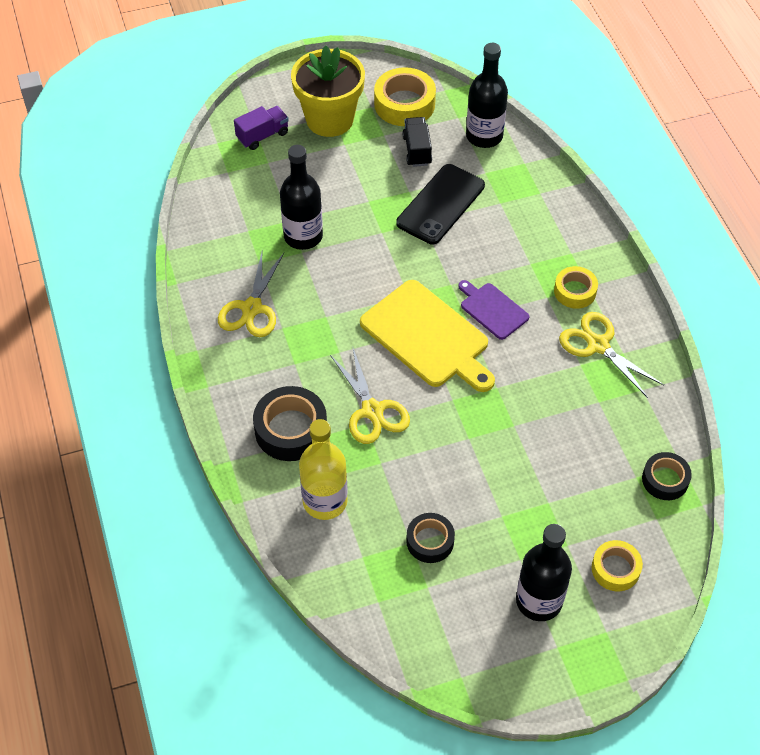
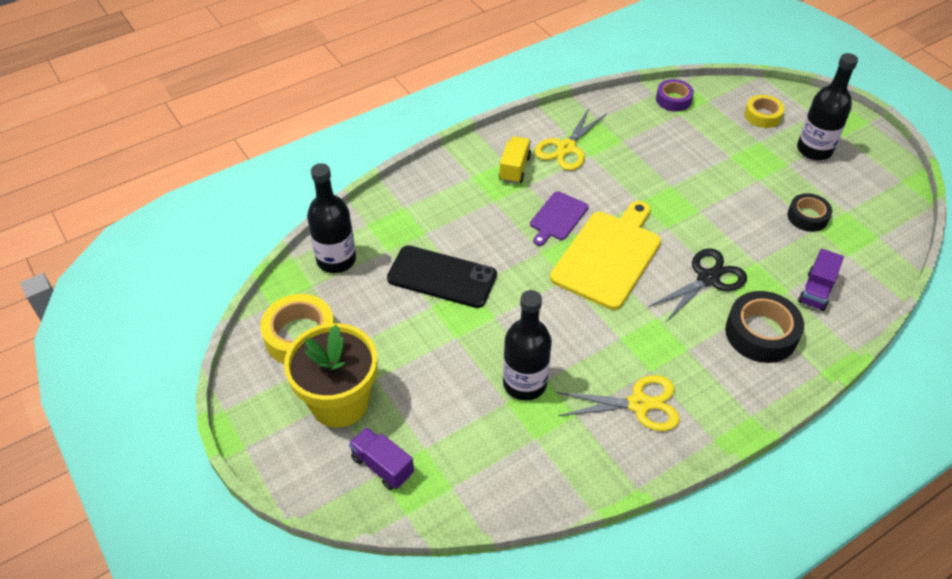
camera: 105 degrees left, 5 degrees down
yellow bottle [299,419,348,520] -> purple truck [798,249,844,311]
yellow scissors [330,346,410,444] -> black scissors [648,248,747,322]
black truck [402,117,432,167] -> none
yellow tape [554,266,598,309] -> yellow truck [499,136,531,184]
black tape [642,452,692,500] -> purple tape [656,79,694,112]

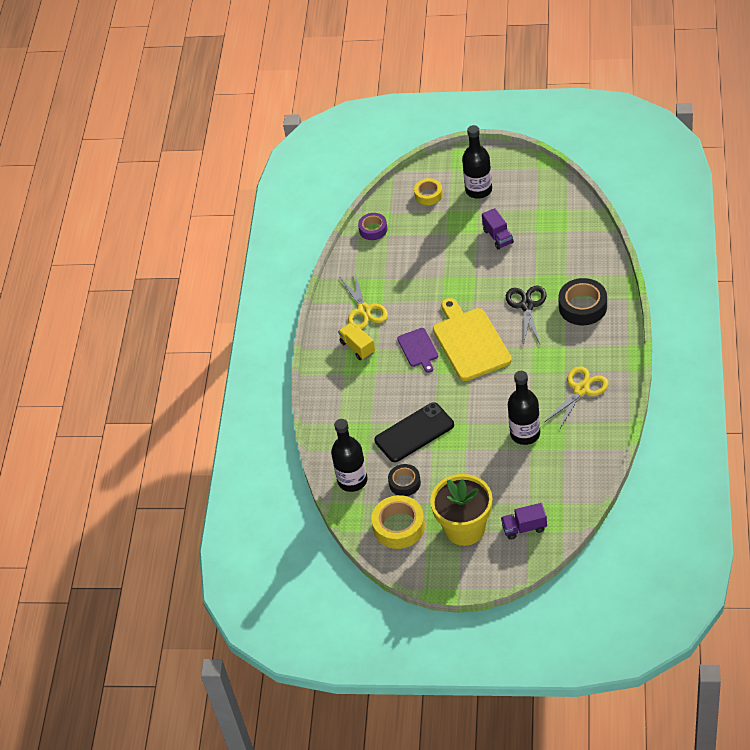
camera: 45 degrees left, 0 degrees up
black tape [787,193,832,232] -> black tape moved to [388,464,421,496]
purple truck [798,249,844,311] -> purple truck moved to [482,208,514,249]

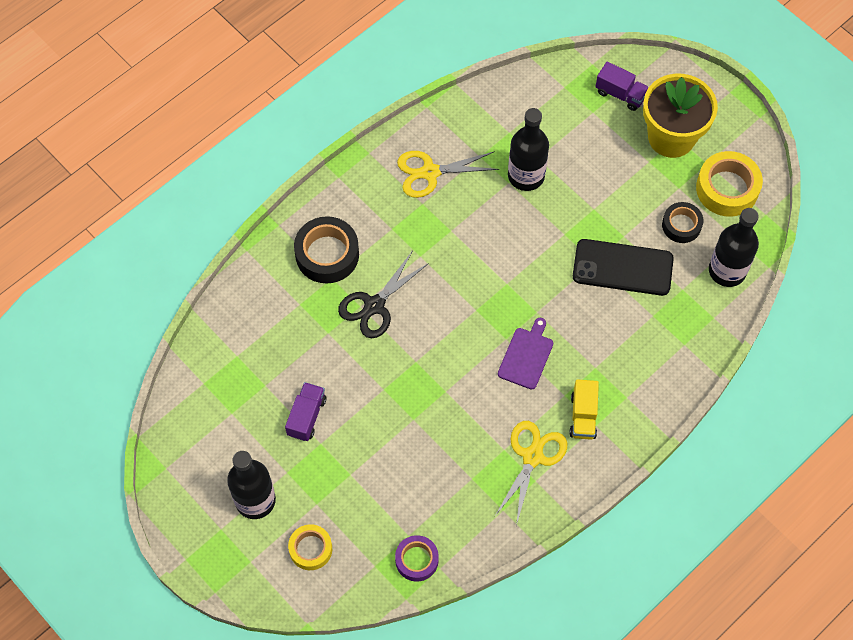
camera: 145 degrees left, 15 degrees up
yellow cutting board [433,298,512,381] -> none

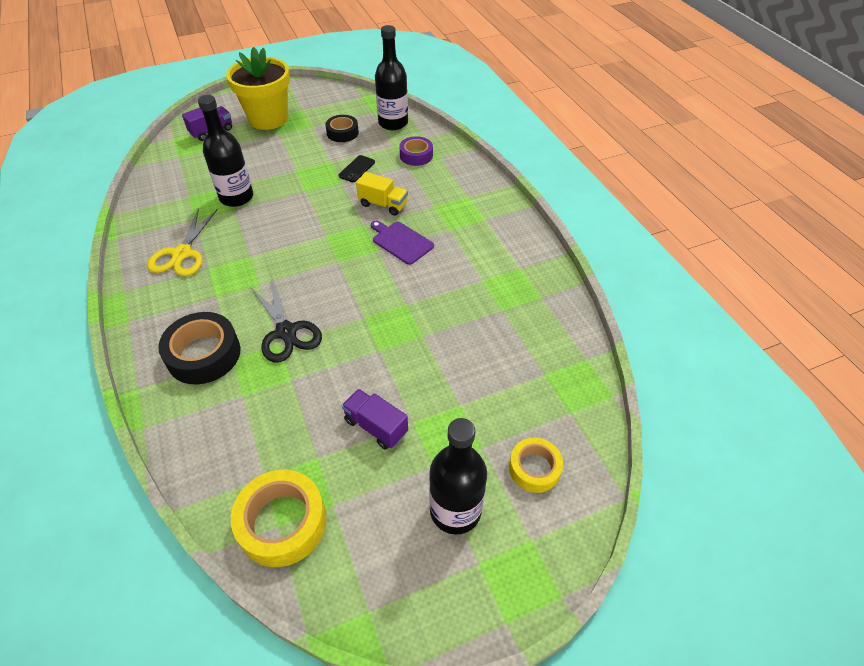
camera: 70 degrees left, 15 degrees down
purple tape [395,535,439,582] -> purple tape moved to [399,136,433,166]
yellow scissors [494,421,567,526] -> none
yellow truck [569,379,599,440] -> yellow truck moved to [356,172,408,216]
black phone [573,239,674,296] -> black phone [338,155,375,182], size x0.48
yellow tape [696,151,763,217] -> yellow tape moved to [231,470,326,567]

